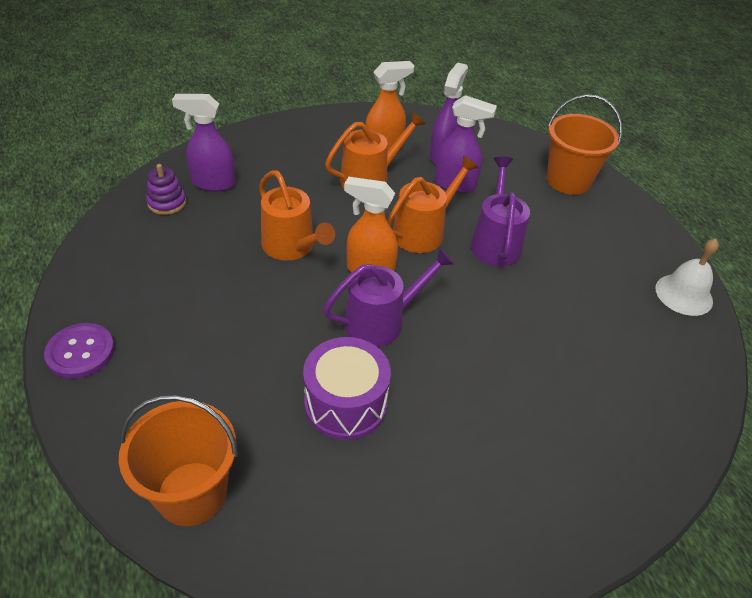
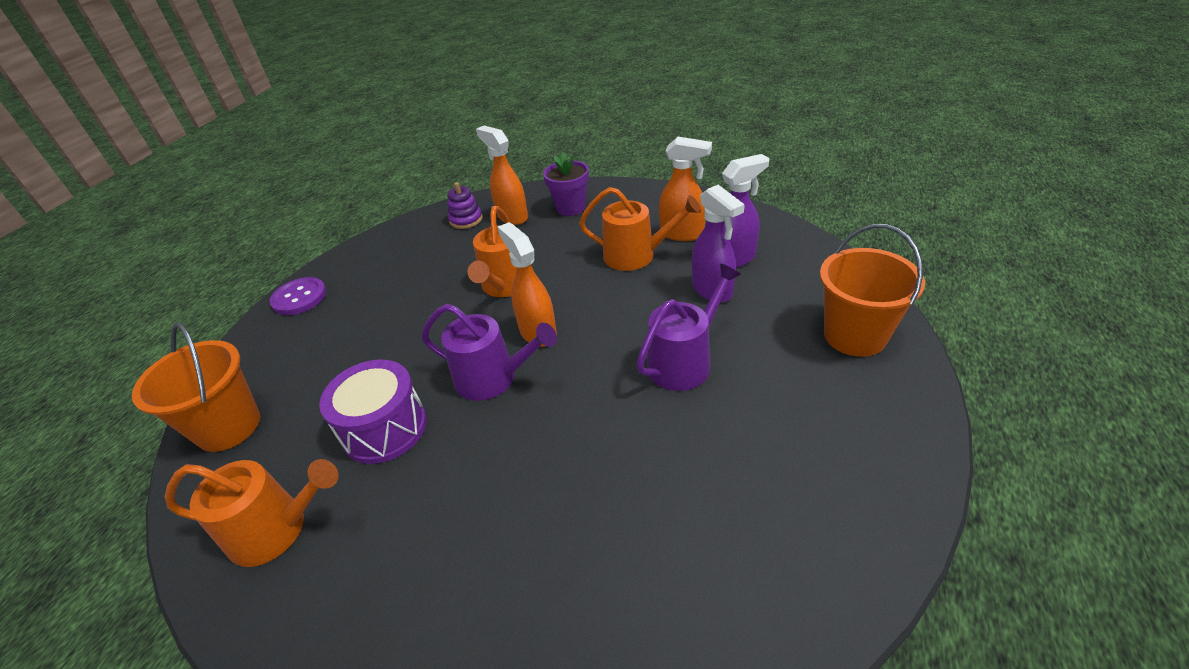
camera: 50 degrees right, 5 degrees down
purple spray bottle [172,94,236,192] -> orange spray bottle [476,126,528,225]
orange watering can [387,156,479,253] -> orange watering can moved to [165,459,339,567]
white bell [655,239,719,316] -> none
none -> purple flower pot [543,153,589,216]

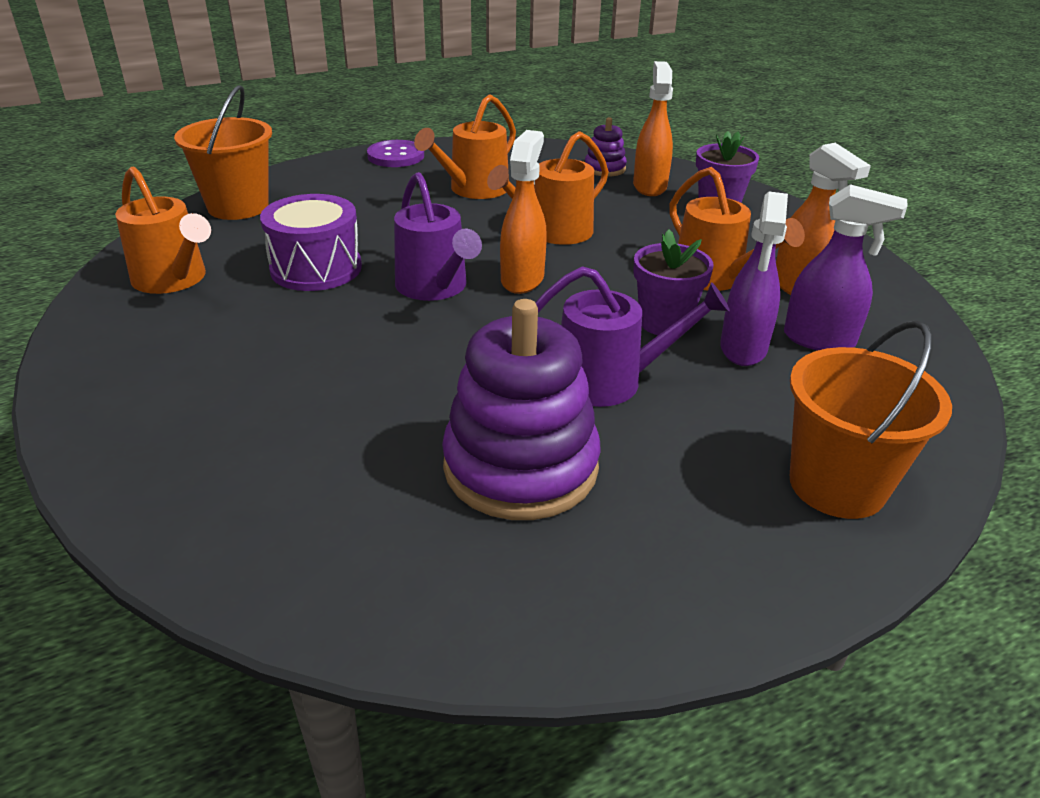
camera: 40 degrees right, 5 degrees down
none -> orange watering can [414,94,516,199]
none -> purple stacking toy [442,299,601,520]
none -> purple flower pot [633,229,714,335]

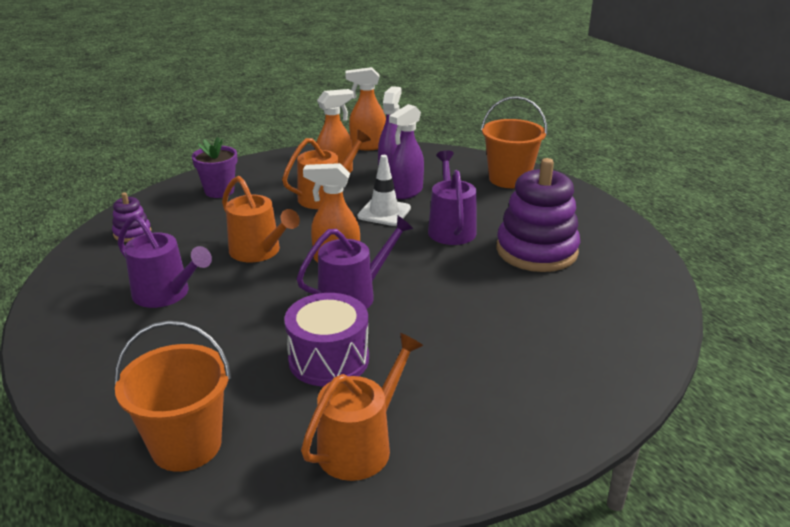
camera: 95 degrees left, 5 degrees down
purple button [367,140,424,167] -> none
orange watering can [414,94,516,199] -> purple watering can [118,215,212,308]
orange spray bottle [633,61,673,196] -> orange spray bottle moved to [345,67,386,150]
purple flower pot [633,229,714,335] -> white traffic cone [357,155,411,226]
purple spray bottle [720,192,788,366] -> purple spray bottle turned 120 degrees clockwise [389,104,424,199]

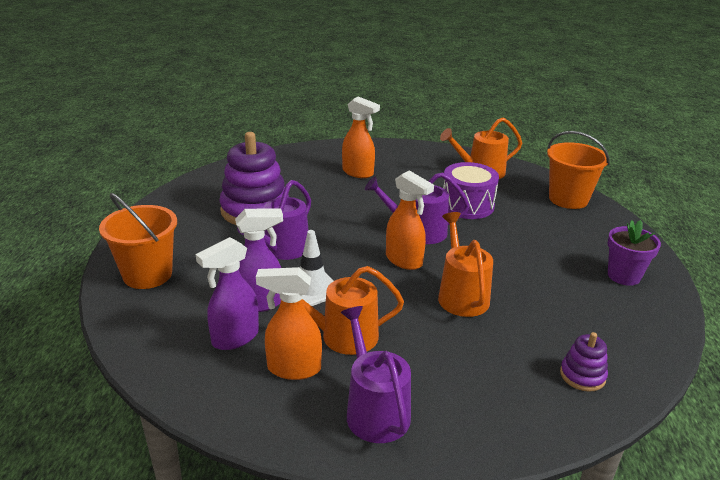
camera: 145 degrees left, 0 degrees up
purple watering can [118,215,212,308] -> purple watering can moved to [340,306,411,443]
purple flower pot [192,137,238,198] -> purple flower pot moved to [608,220,661,286]
orange spray bottle [345,67,386,150] -> orange spray bottle moved to [342,96,380,178]

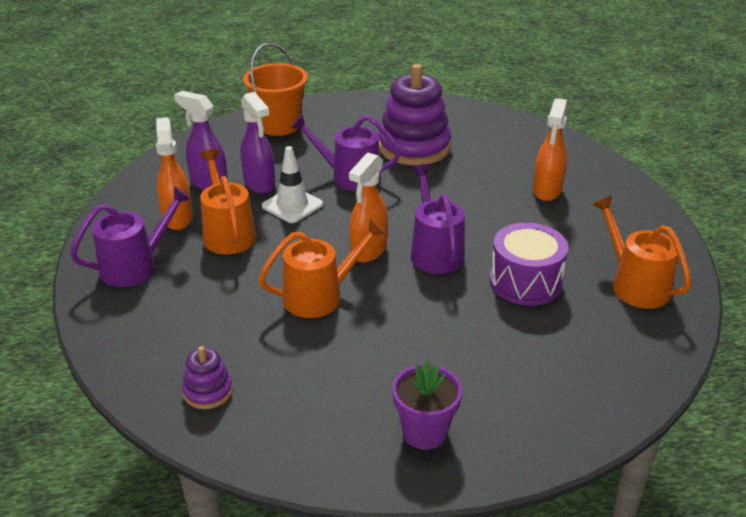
camera: 75 degrees right, 5 degrees up
orange bucket [547,131,610,209] -> none

